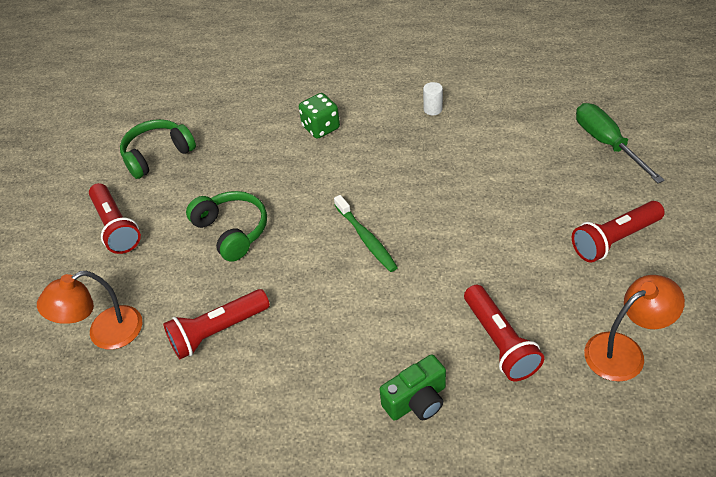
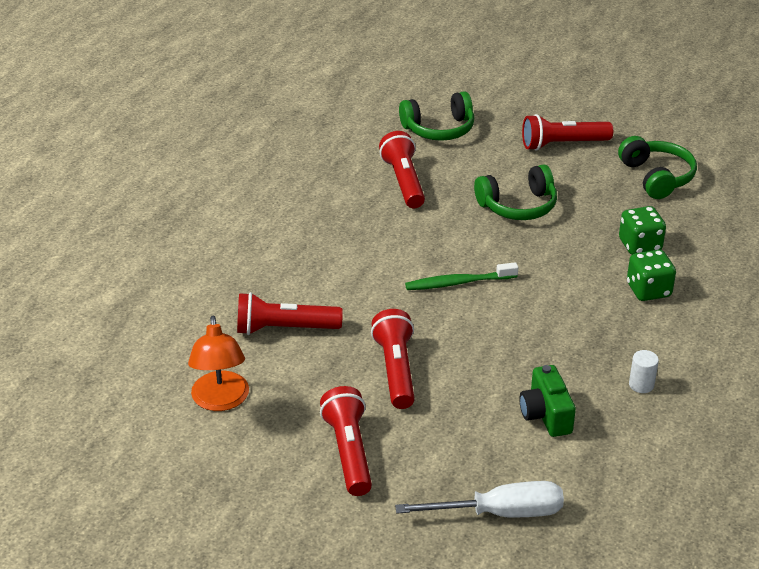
camera: 105 degrees right, 10 degrees down
orange lamp [37,271,142,349] -> green headphones [399,91,474,141]
green camera [380,354,446,421] -> green camera moved to [519,365,576,437]
green screwdriver [576,103,665,183] -> white screwdriver [395,481,564,518]
none -> red flashlight [371,309,415,409]
none -> green dice [619,206,666,255]

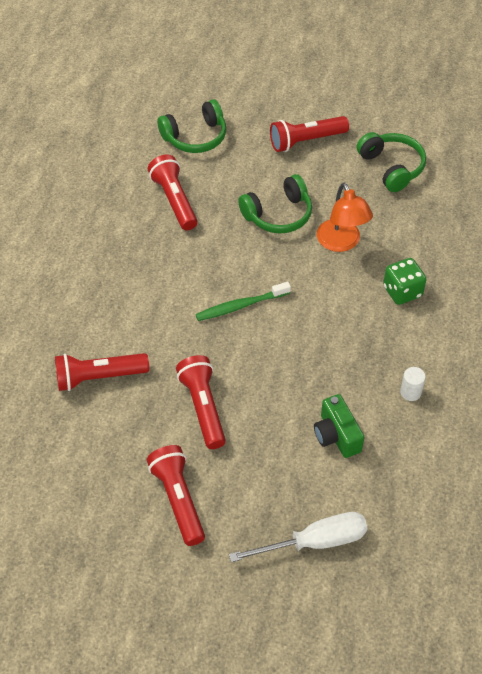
camera: 10 degrees left, 15 degrees up
orange lamp [188,316,249,411] -> orange lamp moved to [317,183,373,252]
green dice [619,206,666,255] -> none

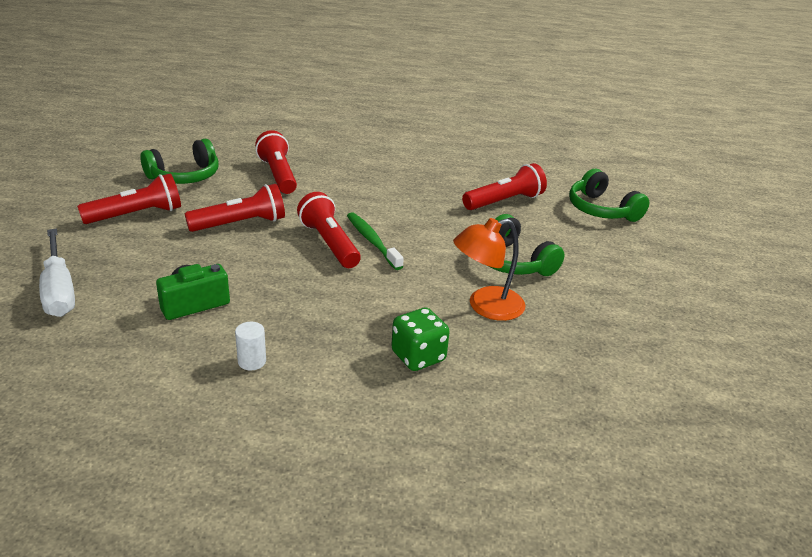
camera: 80 degrees right, 20 degrees down
red flashlight [270,116,349,152] -> red flashlight moved to [297,192,361,268]
green headphones [357,132,426,192] -> green headphones moved to [140,139,218,184]

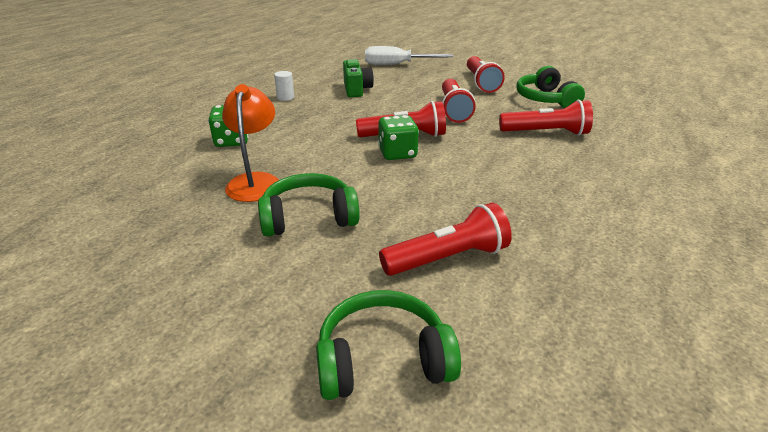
camera: 115 degrees right, 0 degrees up
green toothbrush [347,212,404,270] -> green dice [378,115,419,160]
red flashlight [462,163,547,210] -> red flashlight turned 105 degrees counterclockwise [379,203,512,276]

